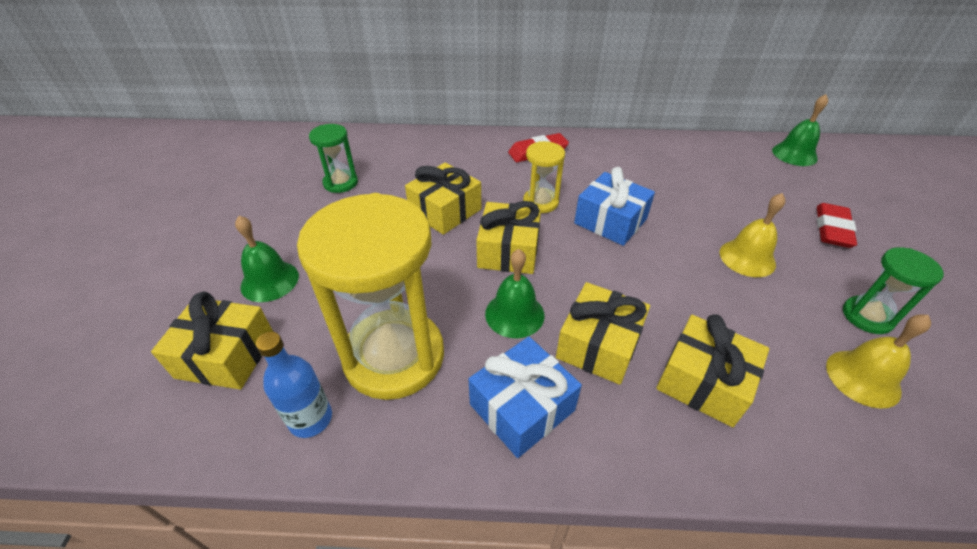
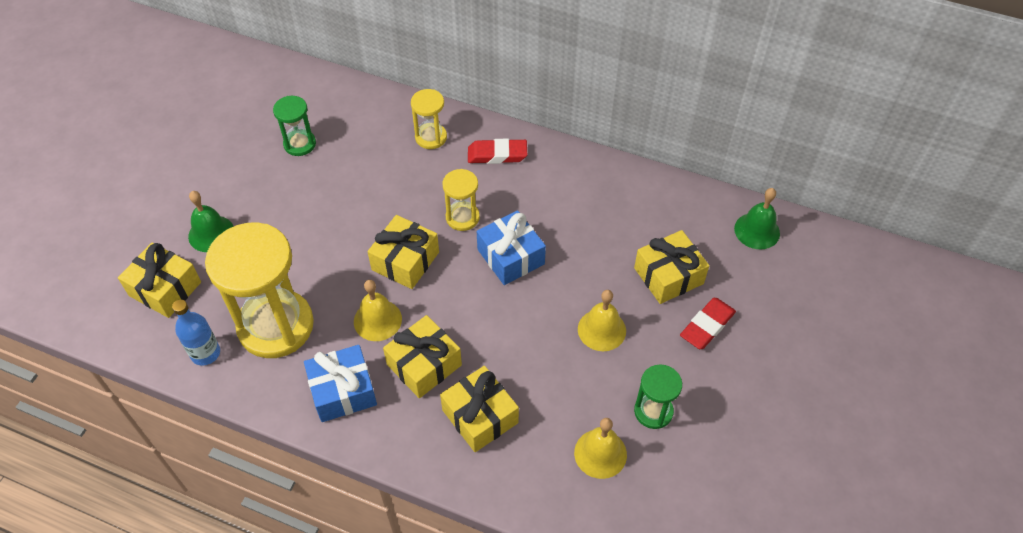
camera: 20 degrees right, 10 degrees up
yellow gift [405,163,481,235] -> yellow gift moved to [634,230,709,304]
green bell [485,249,544,338] -> yellow bell [354,280,402,341]
none -> yellow hourglass [411,89,447,149]

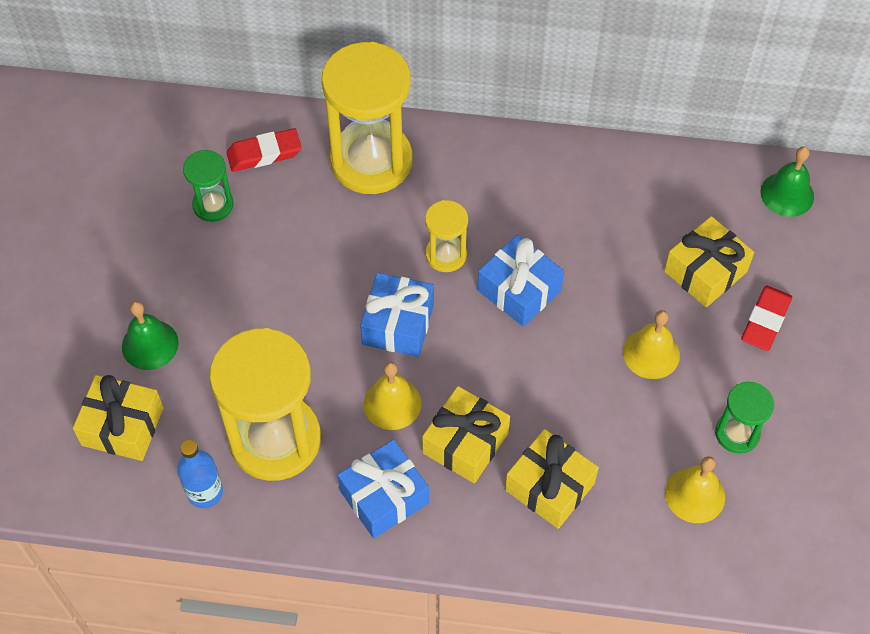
camera: 15 degrees left, 5 degrees up
yellow gift [368,215,439,289] -> blue gift [360,273,434,357]
yellow hourglass [411,89,447,149] -> yellow hourglass [321,42,413,194], size x2.06
red eraser [468,139,527,164] -> red eraser moved to [226,128,302,172]

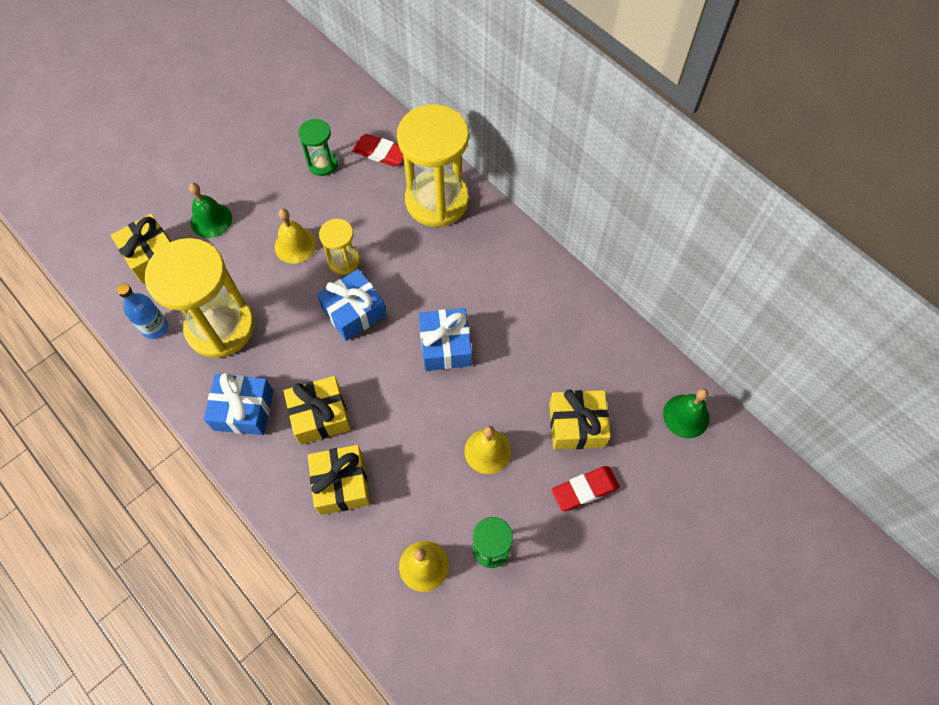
camera: 40 degrees right, 5 degrees up
yellow bell [364,362,422,430] -> yellow bell moved to [275,209,316,264]
yellow hourglass [425,200,468,272] -> yellow hourglass moved to [319,219,360,275]

